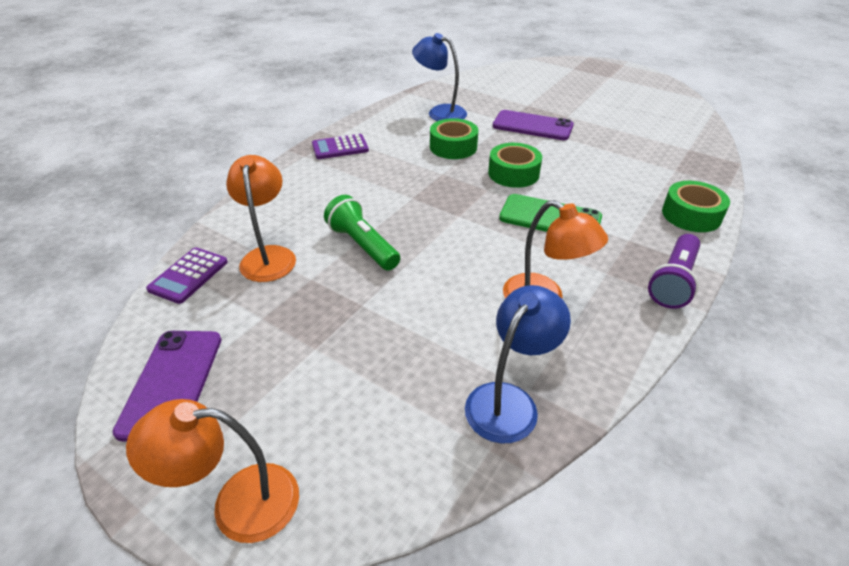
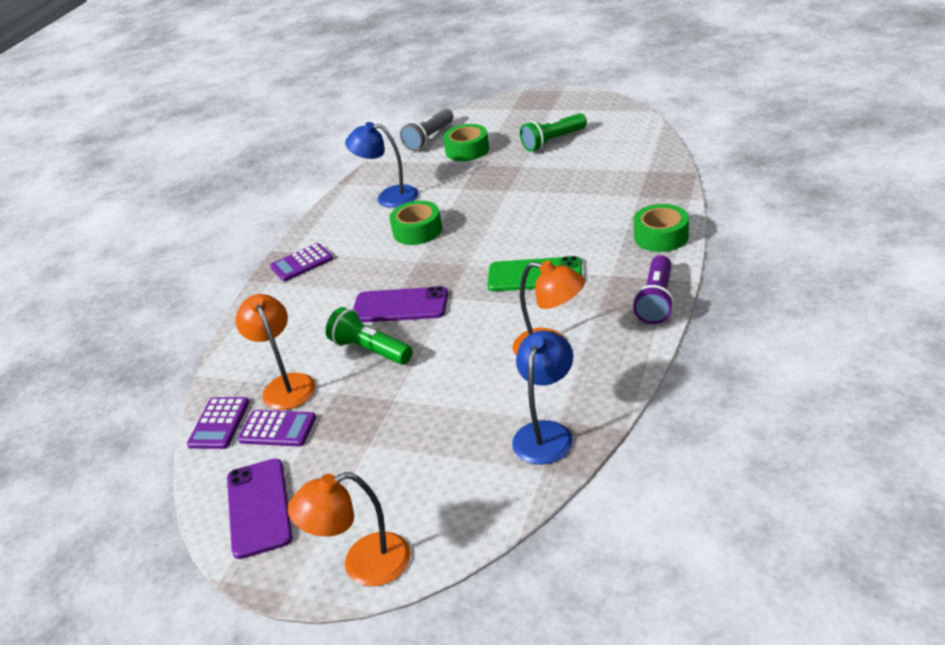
camera: 10 degrees left, 5 degrees down
green tape [488,143,542,188] -> green tape moved to [443,124,489,161]
purple phone [493,110,574,140] -> purple phone moved to [353,286,448,323]
none -> purple calculator [238,410,316,447]
none -> grey flashlight [400,109,454,151]
none -> green flashlight [520,113,587,152]

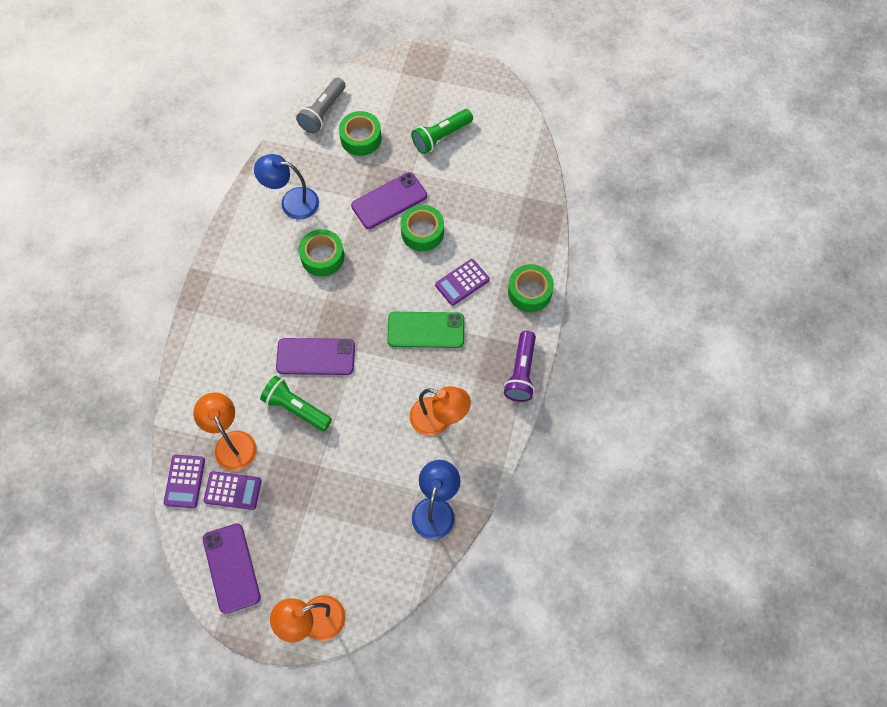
camera: 10 degrees left, 30 degrees up
purple calculator [270,243,333,281] -> purple calculator moved to [435,259,490,306]
none -> purple phone [351,172,427,229]
none -> green tape [400,205,444,251]

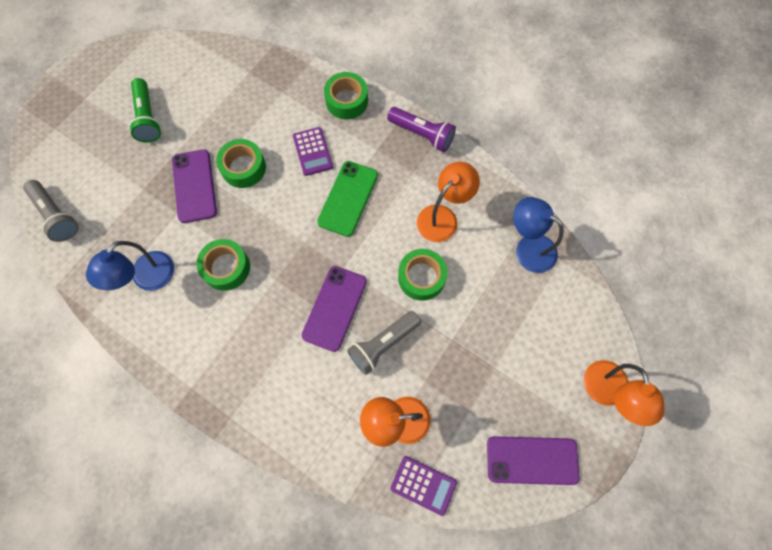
camera: 70 degrees left, 5 degrees up
purple calculator [204,471,262,510] -> none
green flashlight [260,376,332,431] -> grey flashlight [347,311,421,375]
green tape [339,111,382,156] -> green tape moved to [398,249,448,301]

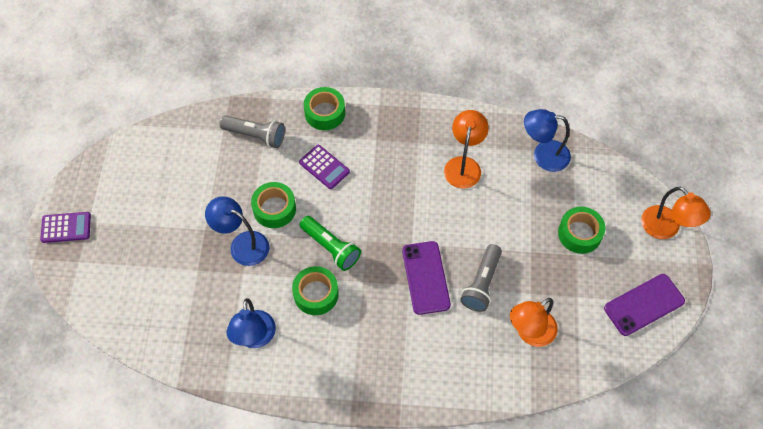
camera: 30 degrees left, 10 degrees down
grey flashlight [23,180,79,242] -> grey flashlight moved to [220,115,285,148]
green flashlight [129,78,161,143] -> green flashlight moved to [300,216,361,271]
purple phone [172,149,217,223] -> blue lamp [205,196,269,266]
green phone [317,161,378,237] -> none
purple flashlight [387,107,456,152] -> none
purple calculator [390,456,457,516] -> purple calculator moved to [40,212,91,243]
green tape [398,249,448,301] -> green tape moved to [558,207,605,254]

